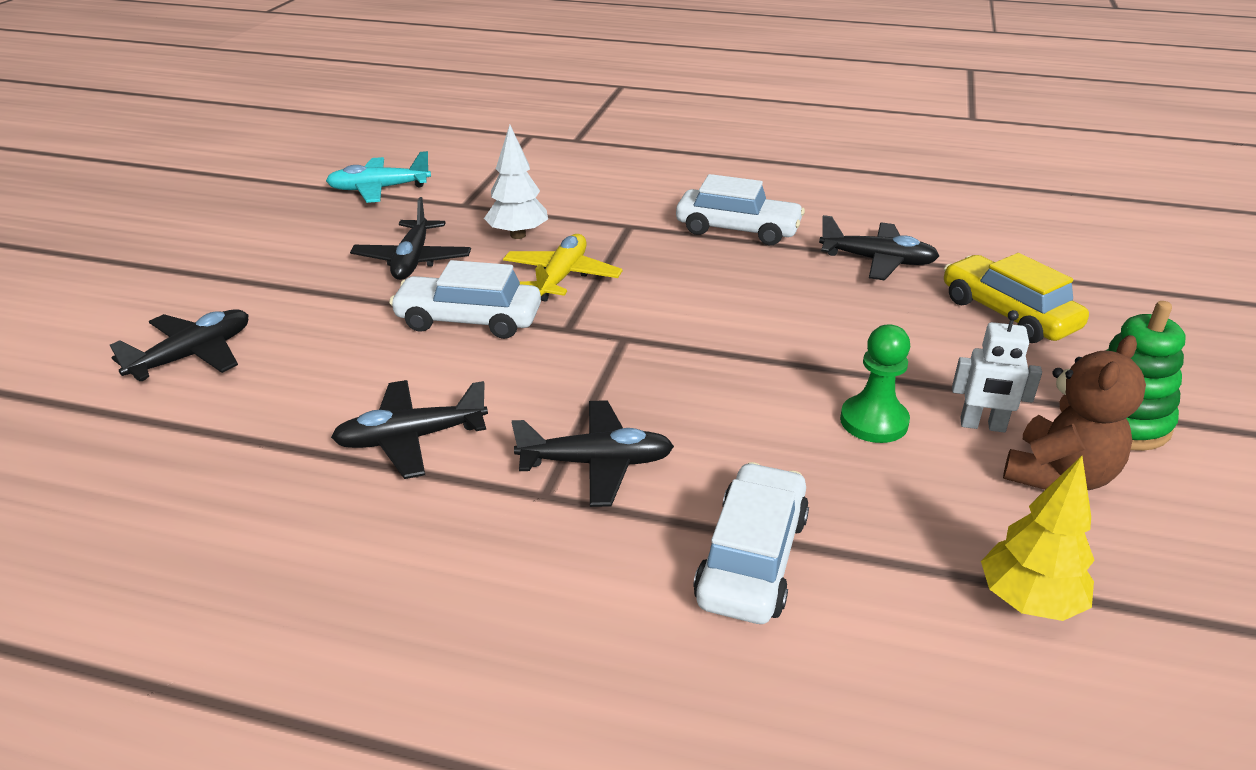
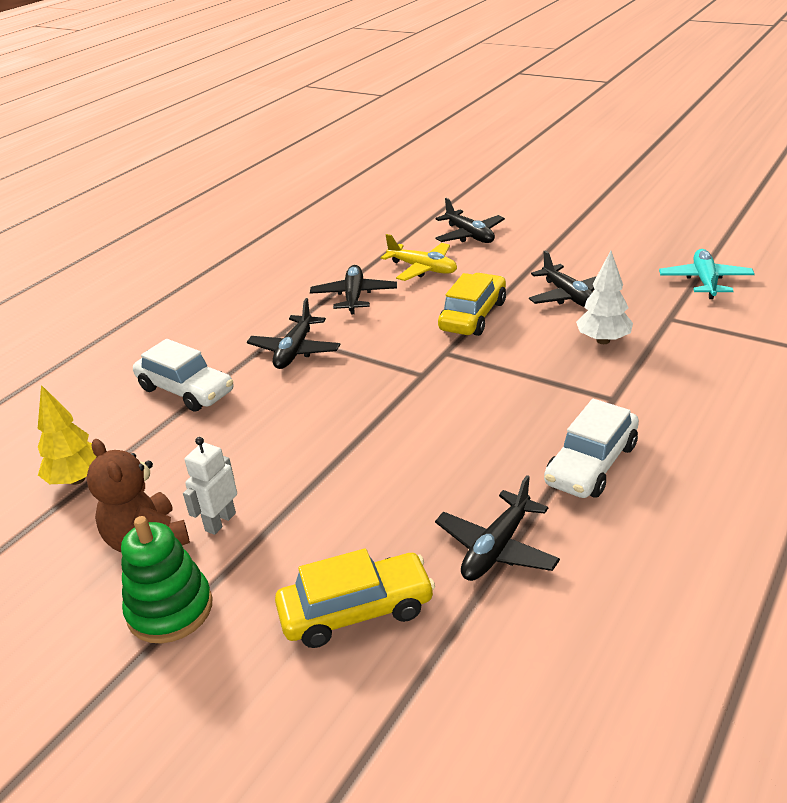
camera: 110 degrees right, 0 degrees up
black plane [350,197,471,280] -> black plane turned 135 degrees counterclockwise [529,250,597,307]
white car [389,260,541,339] -> yellow car [438,273,506,336]
yellow plane [503,234,623,301] -> yellow plane moved to [381,234,457,281]
green pawn [840,325,910,443] -> none

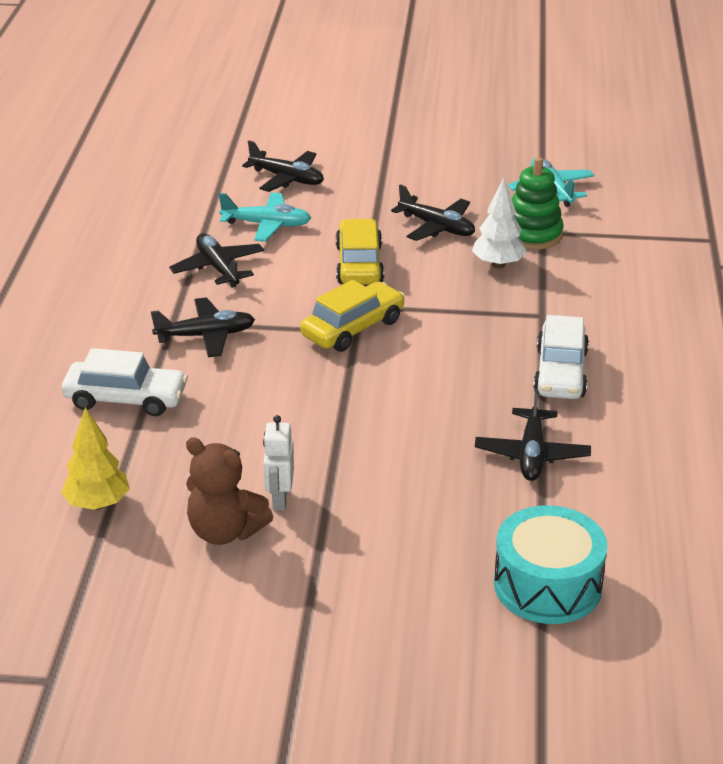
camera: 30 degrees left, 0 degrees up
green stacking toy [121,516,212,644] -> green stacking toy moved to [512,157,564,250]
black plane [247,298,340,369] -> black plane turned 90 degrees counterclockwise [151,297,255,357]
yellow car [275,549,435,648] -> yellow car moved to [300,280,405,352]
yellow plane [381,234,457,281] -> turquoise plane [219,193,311,242]
none -> turquoise drum [494,505,608,624]

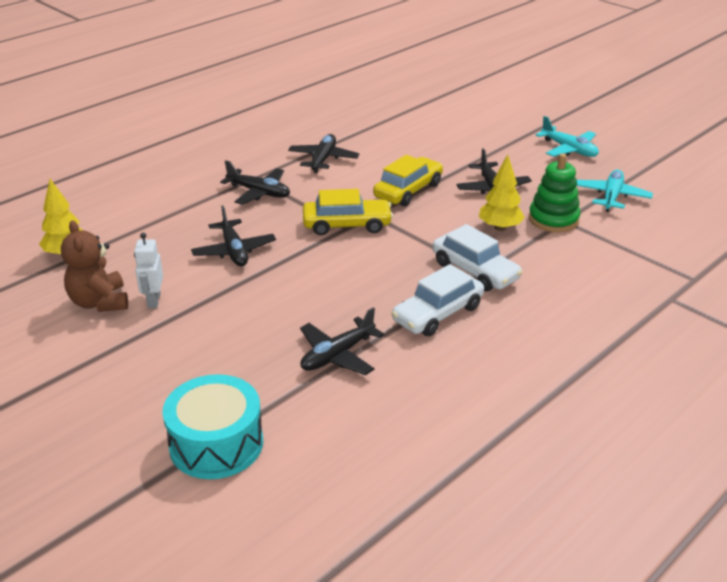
camera: 40 degrees right, 0 degrees up
white car [62,348,188,416] -> white car moved to [433,224,523,291]
turquoise plane [219,193,311,242] -> turquoise plane moved to [536,116,599,157]
black plane [242,140,324,192] -> black plane moved to [191,206,276,266]
white robot [263,415,294,510] -> white robot turned 45 degrees counterclockwise [134,233,163,308]
white tree [472,177,527,268] -> yellow tree [479,154,525,231]

